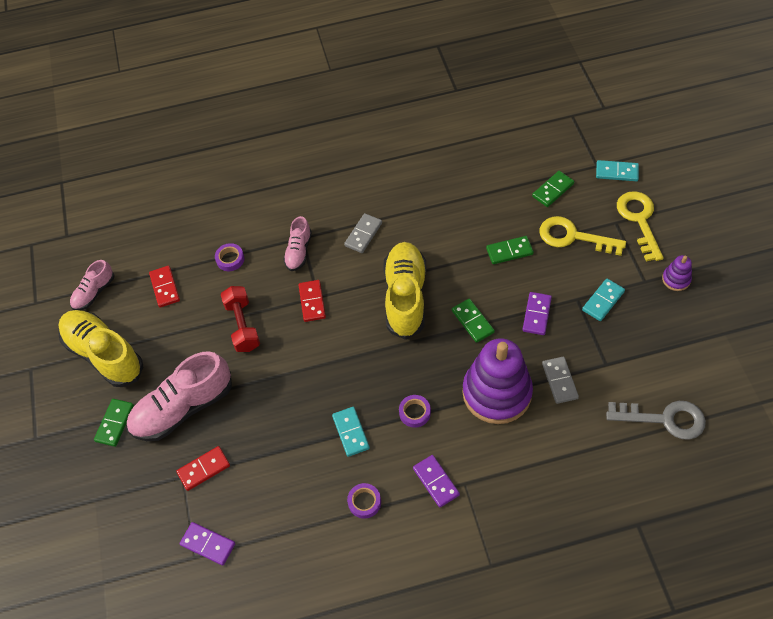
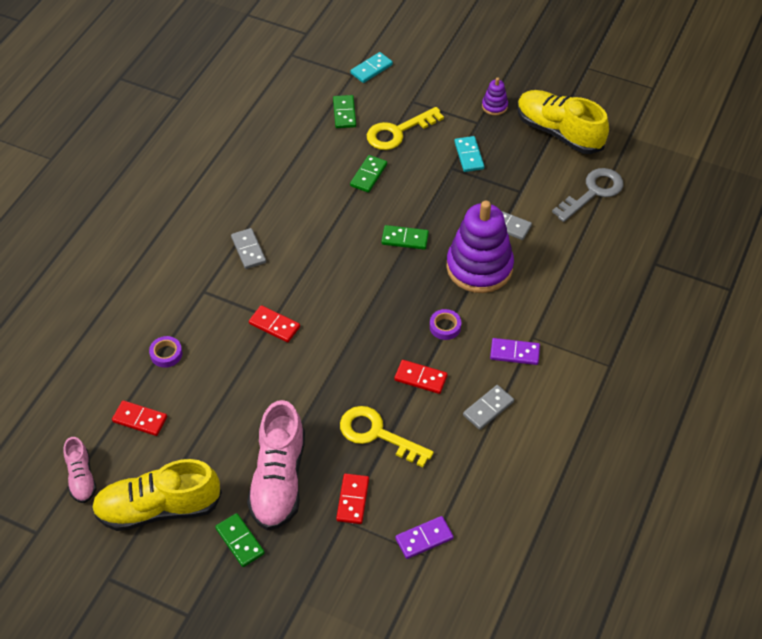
camera: 55 degrees left, 5 degrees down
red dumbbell [221,286,260,352] -> none
pink shoe [283,216,312,271] -> none
turquoise domino [332,407,370,457] -> red domino [394,360,448,394]
purple tape [347,483,381,519] -> grey domino [463,385,514,430]
yellow shoe [383,242,426,340] -> yellow shoe moved to [517,90,609,154]
purple domino [522,292,552,335] -> none
yellow key [617,191,663,262] -> yellow key moved to [340,406,434,467]

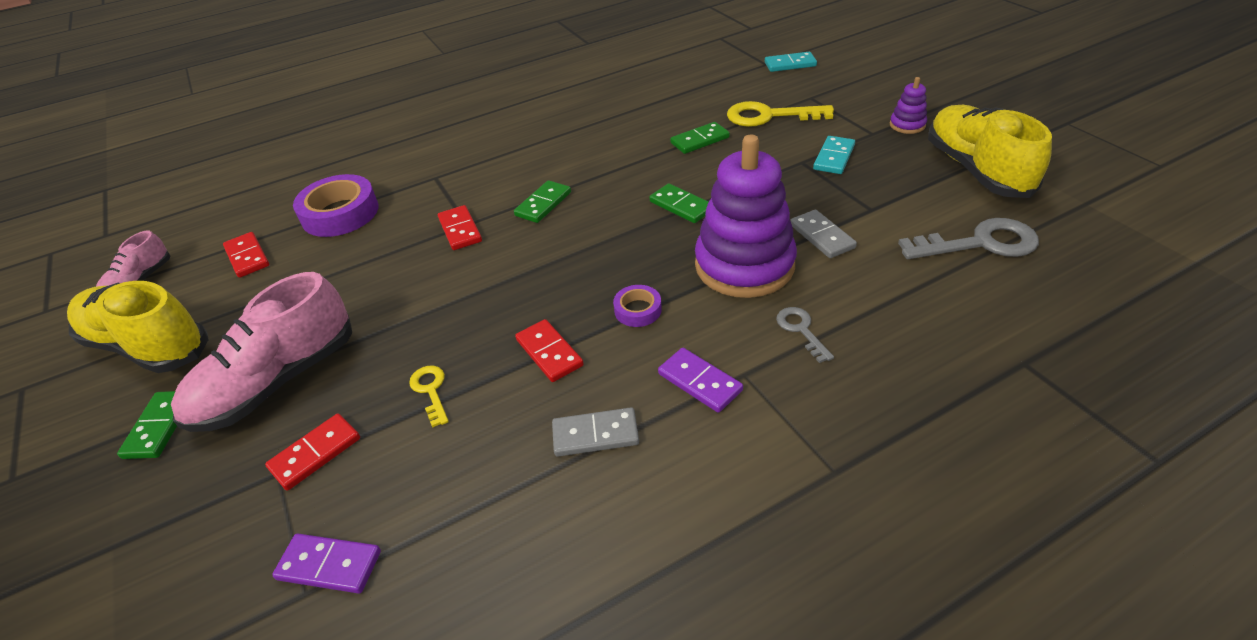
camera: 40 degrees right, 10 degrees down
purple tape [149,336,182,368] -> purple tape [293,174,379,237], size x1.97
grey domino [231,228,266,269] -> none
green domino [333,95,356,128] -> green domino moved to [514,180,571,223]
yellow key [340,406,434,467] -> yellow key [409,366,449,428], size x0.53
none -> grey key [776,307,834,363]

